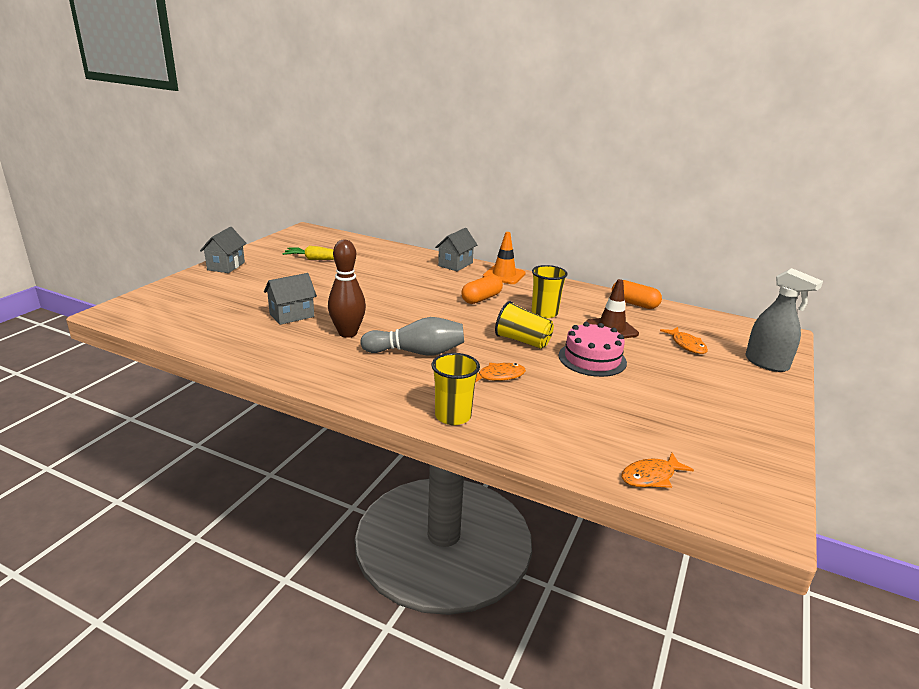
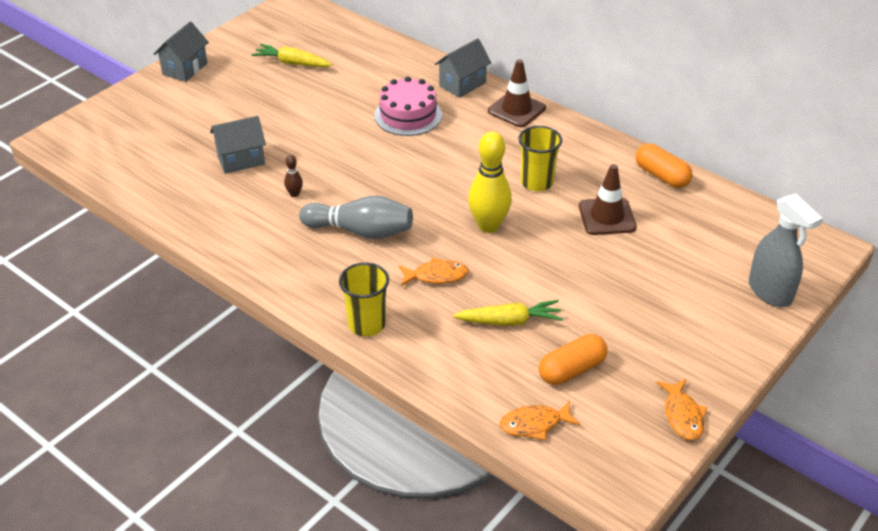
camera: 15 degrees right, 15 degrees up
brown bowling pin [328,240,366,338] -> brown bowling pin [284,155,303,197], size x0.44
orange capsule [461,275,503,304] -> orange capsule moved to [539,334,607,385]
orange traffic cone [483,232,526,284] -> brown traffic cone [488,59,546,127]
yellow cup [495,301,554,349] -> yellow bowling pin [468,131,512,233]
pink cake [559,322,627,377] -> pink cake moved to [374,77,442,136]
orange fish [660,327,708,354] -> orange fish moved to [656,379,707,440]
none -> yellow carrot [453,300,563,326]

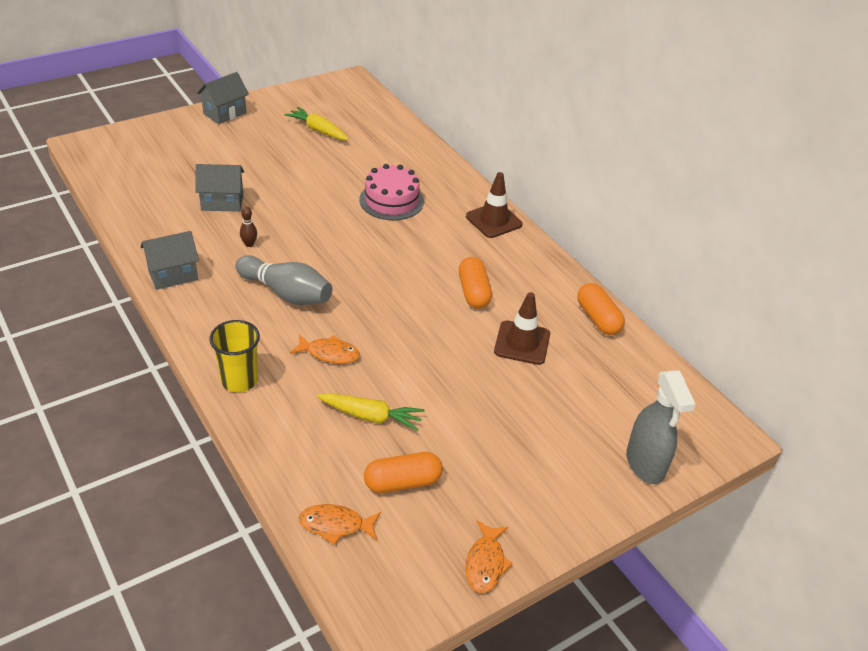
camera: 15 degrees right, 0 degrees up
grey house [435,39,491,98] -> grey house moved to [141,231,199,290]
yellow bowling pin [468,131,512,233] -> none
yellow cup [518,126,562,191] -> orange capsule [459,257,492,308]

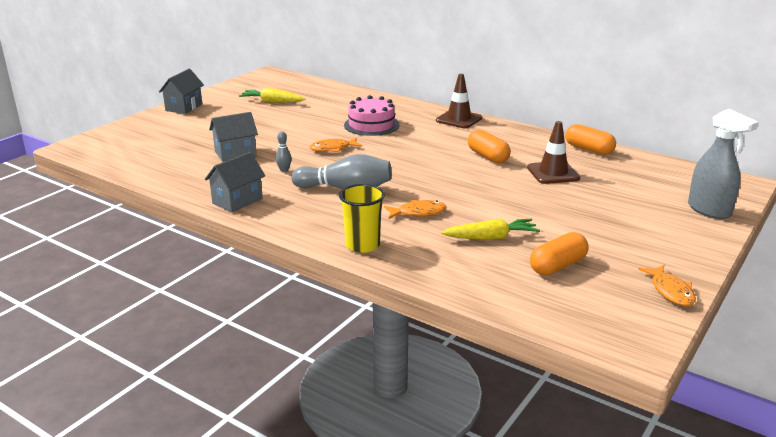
camera: 20 degrees left, 15 degrees down
brown bowling pin [240,206,257,247] -> grey bowling pin [276,131,292,172]
orange fish [299,504,381,545] -> orange fish moved to [309,138,363,152]

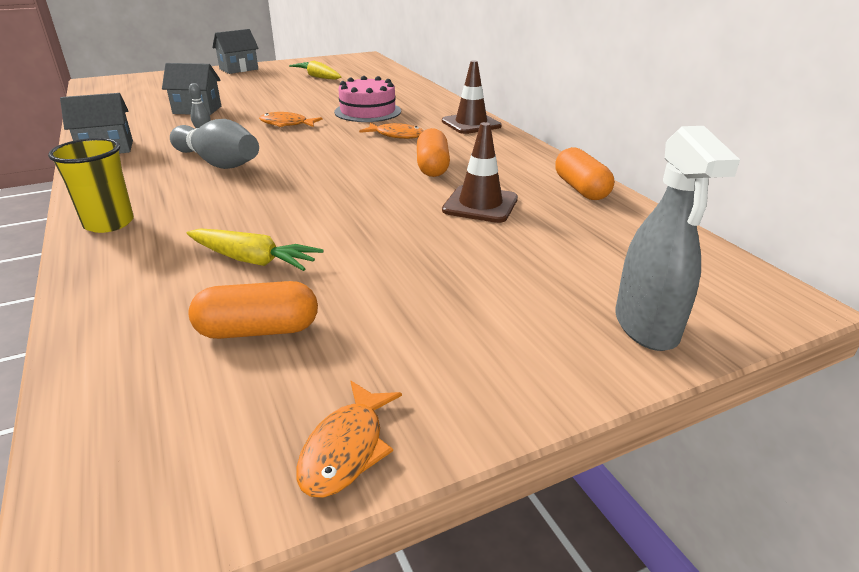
camera: 30 degrees right, 5 degrees up
orange fish [384,200,446,219] -> orange fish moved to [359,123,424,139]

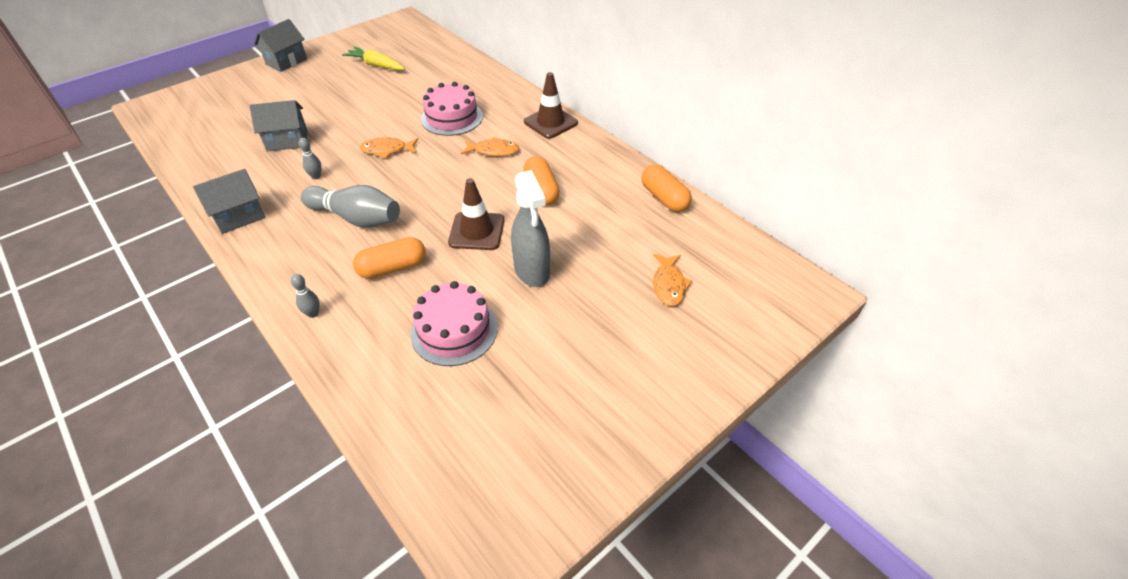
camera: 15 degrees left, 15 degrees up
yellow cup [48,138,134,233] -> grey bowling pin [291,274,320,318]
yellow carrot [187,228,323,271] -> pink cake [410,281,498,366]
orange capsule [189,281,318,339] -> orange capsule moved to [353,237,426,279]
orange fish [296,381,402,498] -> orange fish moved to [653,254,692,306]
brown traffic cone [442,122,518,223] -> brown traffic cone moved to [448,178,505,250]
grey spray bottle [615,126,740,351] -> grey spray bottle moved to [511,170,550,287]

